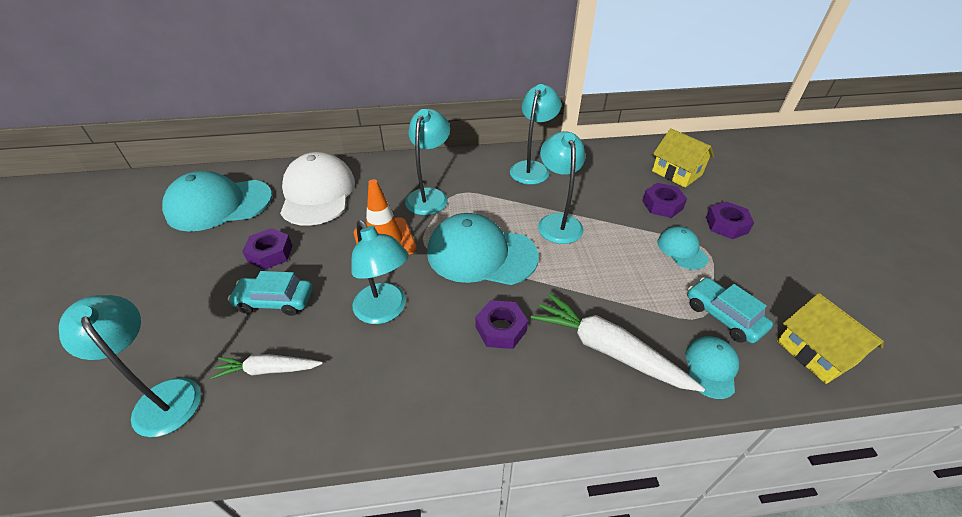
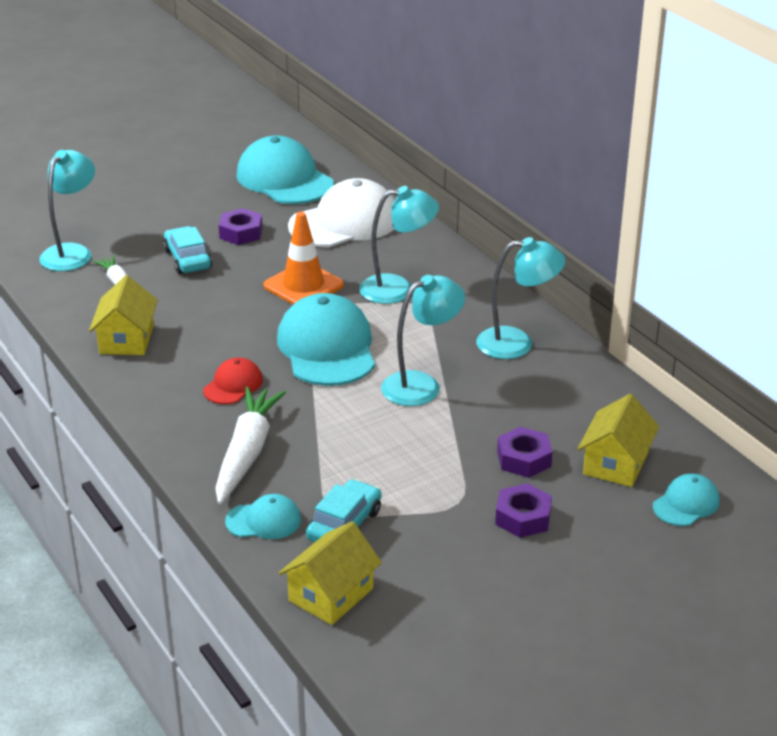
camera: 65 degrees right, 10 degrees down
turquoise lamp [351,220,409,324] -> none
purple nut [475,300,528,349] -> red cap [203,358,263,404]
turquoise cap [657,226,709,270] -> turquoise cap moved to [653,473,720,526]
none -> yellow house [89,275,158,355]

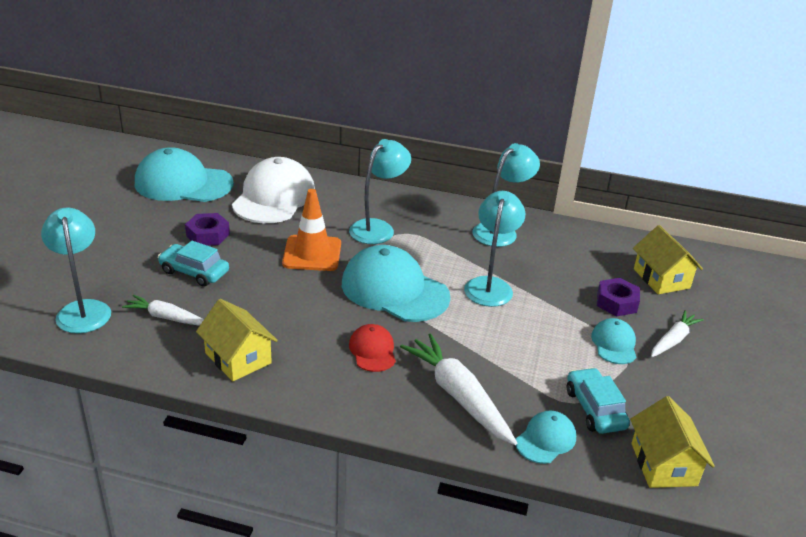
camera: 45 degrees left, 0 degrees up
purple nut [495,483,552,538] -> white carrot [651,310,704,357]
turquoise cap [653,473,720,526] -> turquoise cap moved to [591,318,636,364]

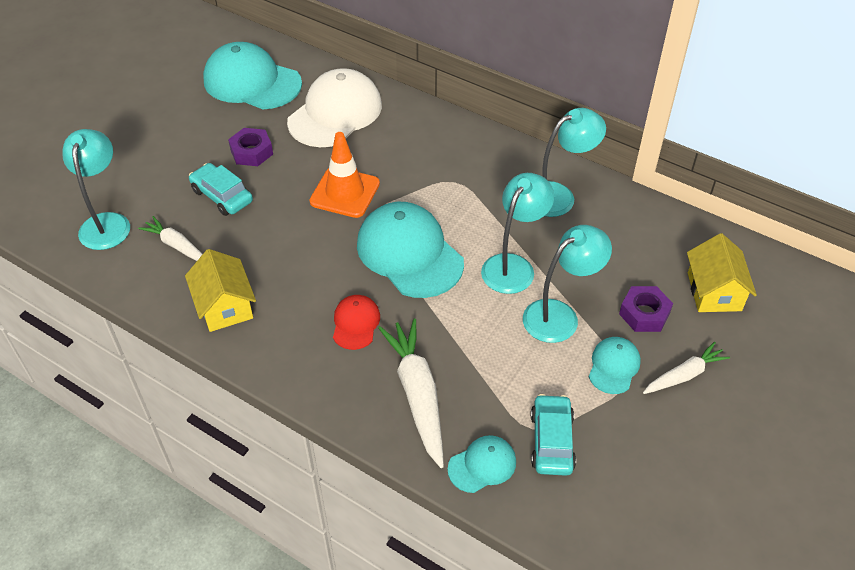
camera: 20 degrees right, 15 degrees up
turquoise lamp [349,139,411,244] -> turquoise lamp moved to [523,225,612,343]
yellow house [630,396,715,488] -> none

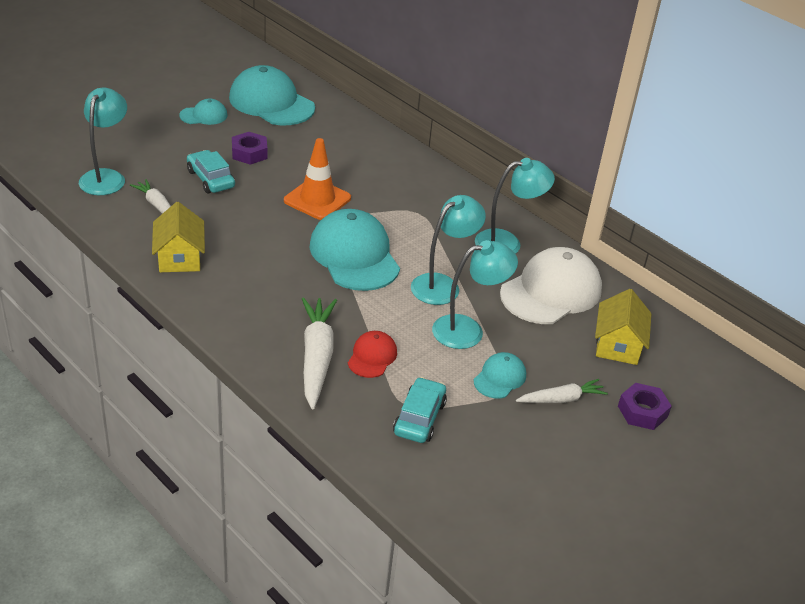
camera: 10 degrees right, 10 degrees down
white cap [287,68,382,147] -> white cap moved to [500,247,602,324]
red cap [333,295,380,350] -> red cap moved to [348,331,397,378]
turquoise cap [447,435,516,493] -> turquoise cap moved to [179,98,227,125]
purple nut [619,286,673,332] -> purple nut moved to [618,383,672,430]

